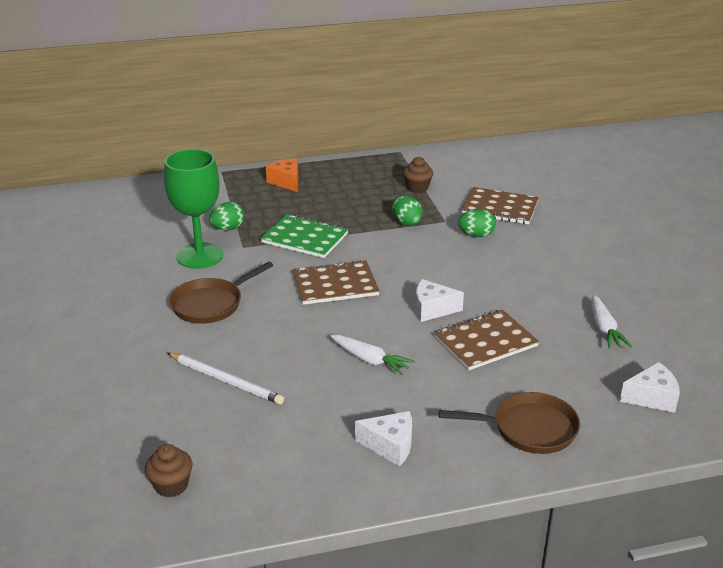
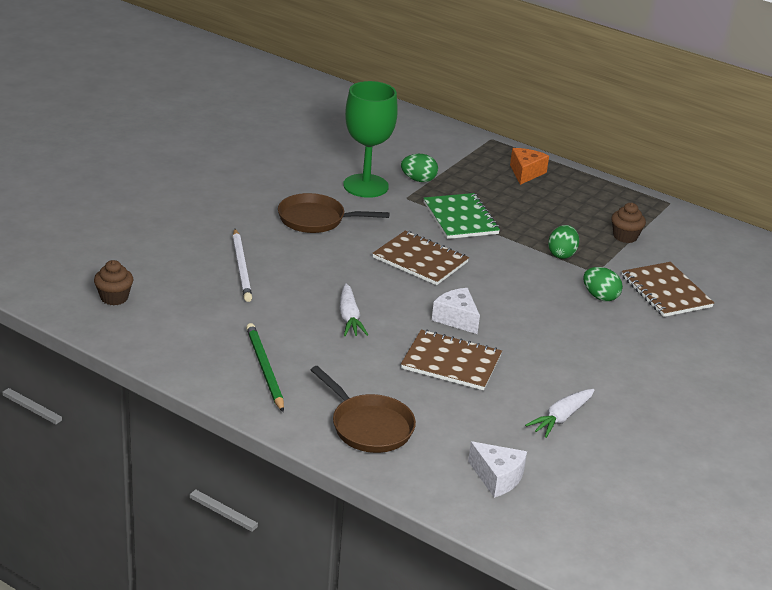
camera: 45 degrees right, 0 degrees up
white cheese [355,411,412,467] -> green pencil [246,323,284,412]

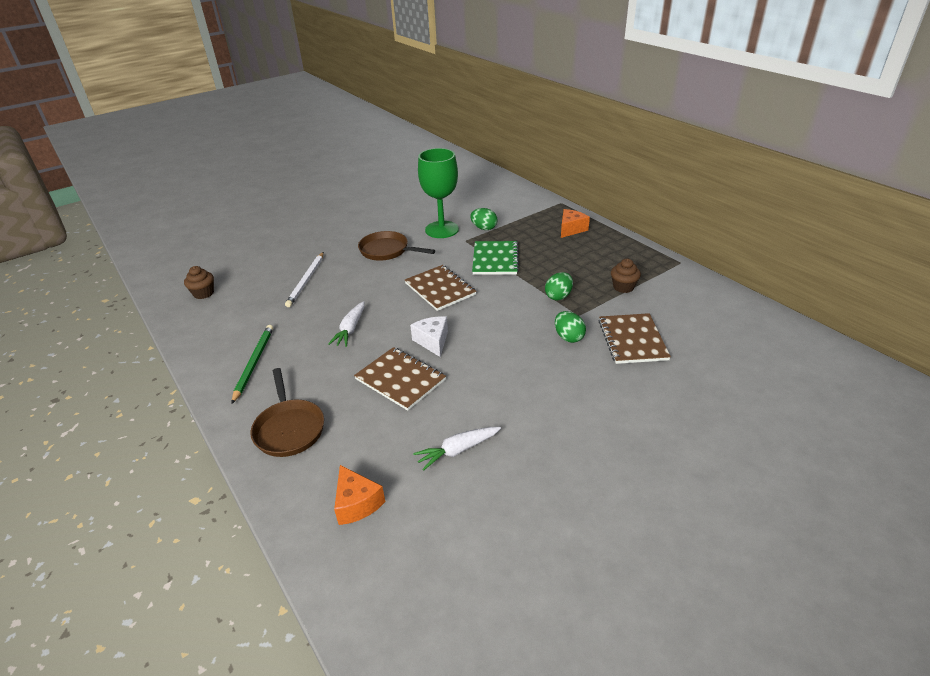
camera: 25 degrees right, 5 degrees up
white cheese [468,441,527,498] -> orange cheese [334,465,385,525]

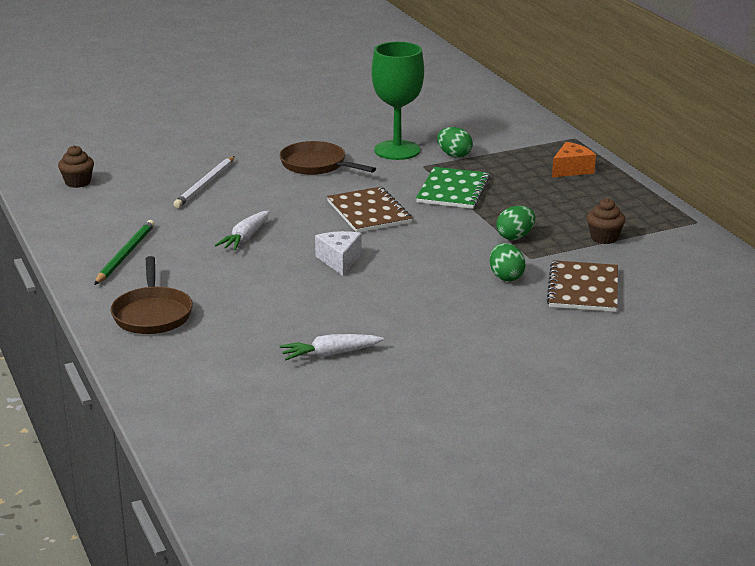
camera: 10 degrees right, 10 degrees down
orange cheese [334,465,385,525] -> none
brown notebook [354,347,446,411] -> none

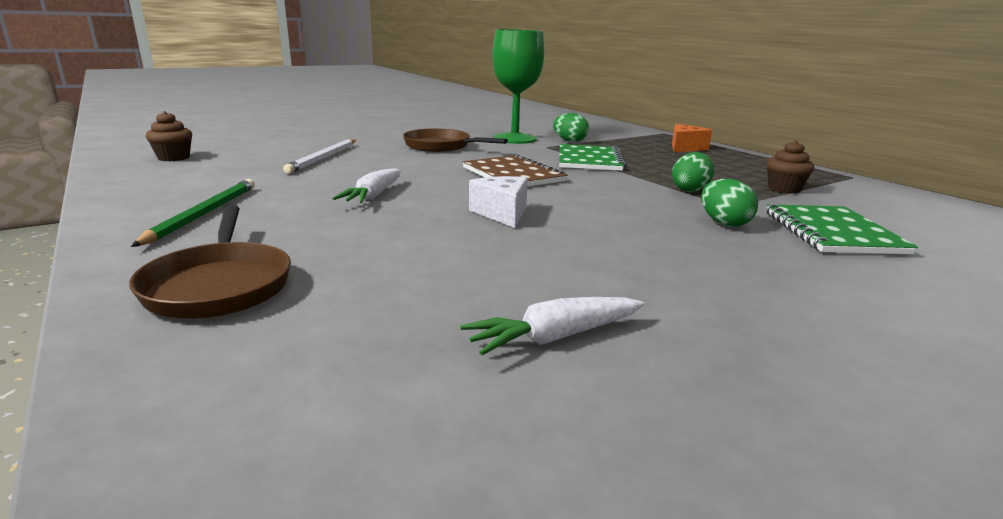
camera: 10 degrees left, 5 degrees down
brown notebook [547,260,618,312] -> green notebook [766,204,918,255]

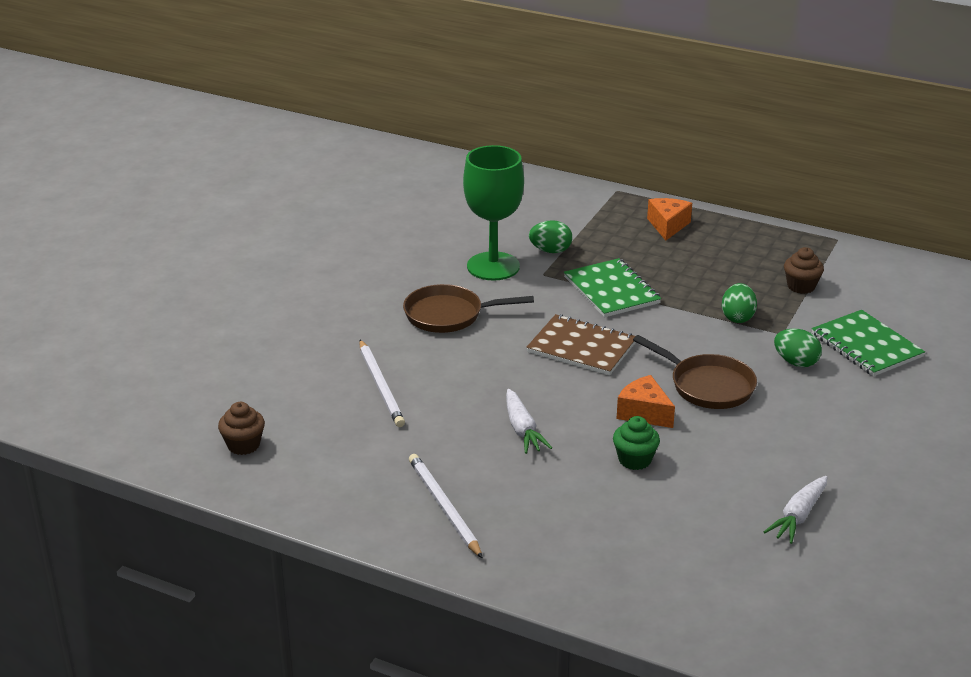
camera: 30 degrees left, 10 degrees up
brown pan [129,205,291,319] -> brown pan moved to [633,335,757,409]
green pencil [131,179,255,247] -> white pencil [409,454,483,559]
white cheese [469,176,528,228] -> orange cheese [617,375,675,428]
none -> green cupcake [613,416,660,470]

